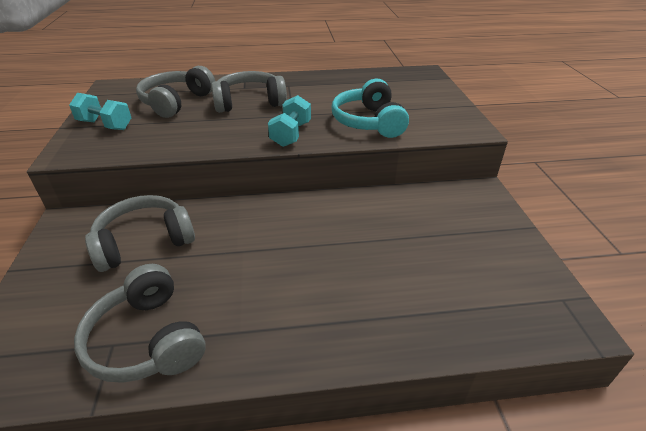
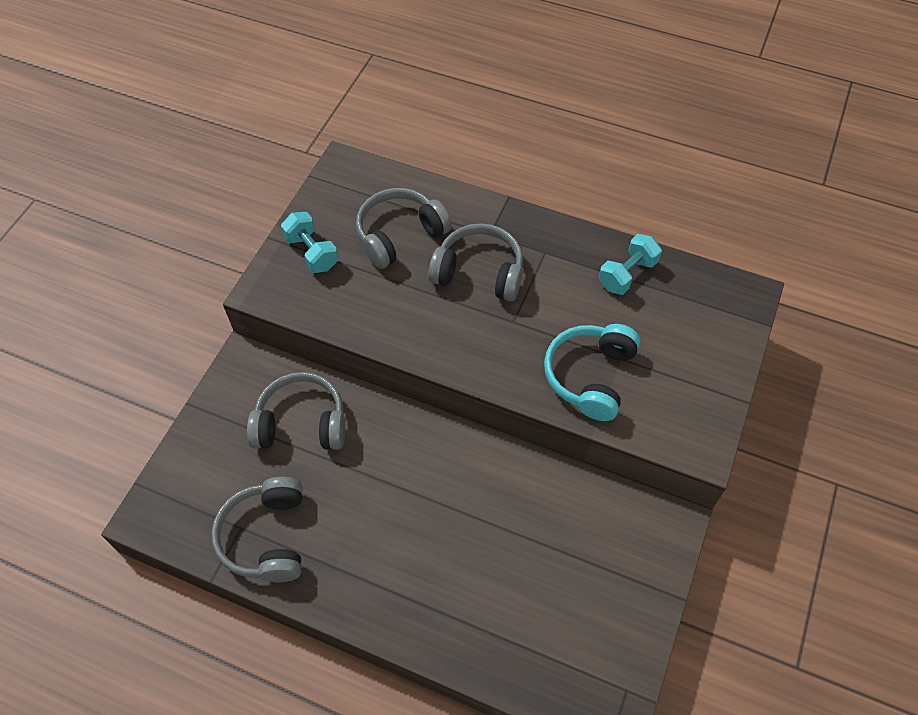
camera: 30 degrees right, 20 degrees up
turquoise dumbbell [268,95,311,147] -> turquoise dumbbell moved to [599,234,662,295]

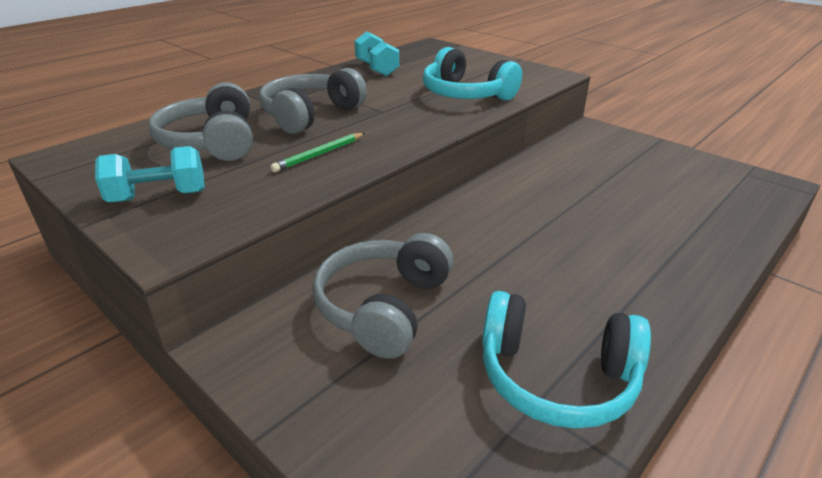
camera: 70 degrees left, 25 degrees down
grey headphones [212,477,303,582] -> turquoise headphones [482,291,651,429]
none -> green pencil [270,133,365,172]

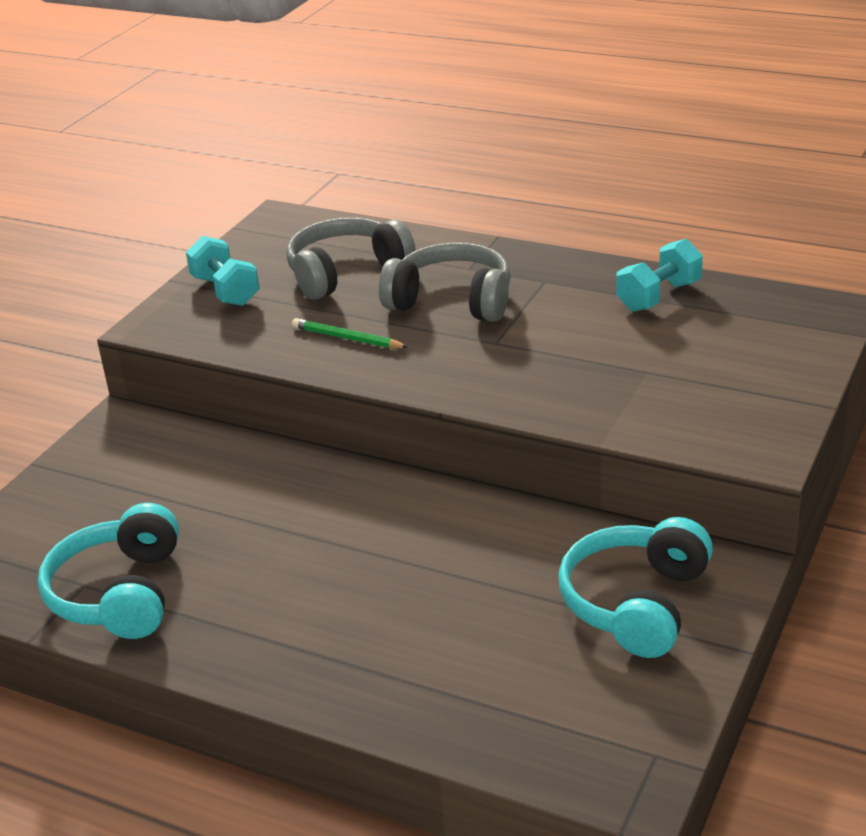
camera: 75 degrees right, 0 degrees up
grey headphones [313,233,454,359] -> none
turquoise headphones [423,47,522,101] -> turquoise headphones moved to [558,517,713,658]

